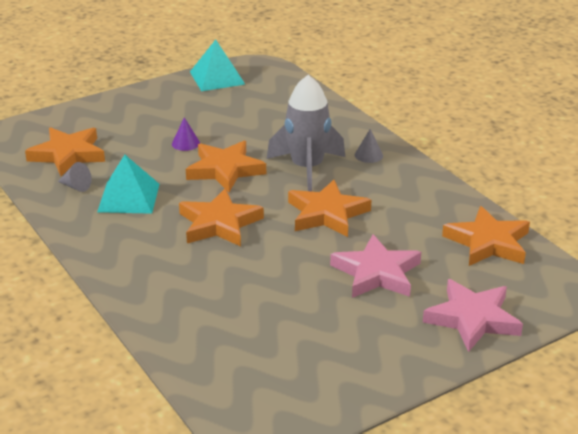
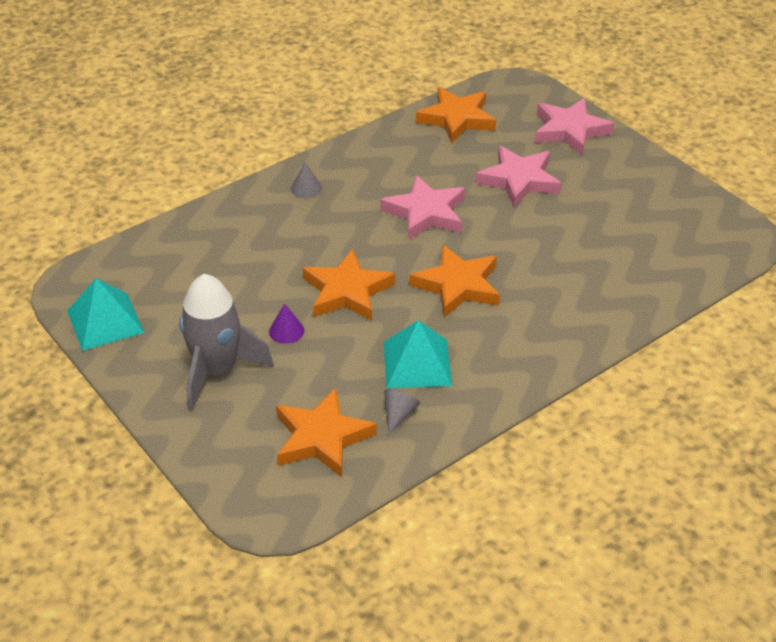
camera: 95 degrees left, 10 degrees up
grey rocket [267,75,345,192] -> grey rocket moved to [179,274,274,411]
orange star [288,180,371,237] -> pink star [381,175,465,240]

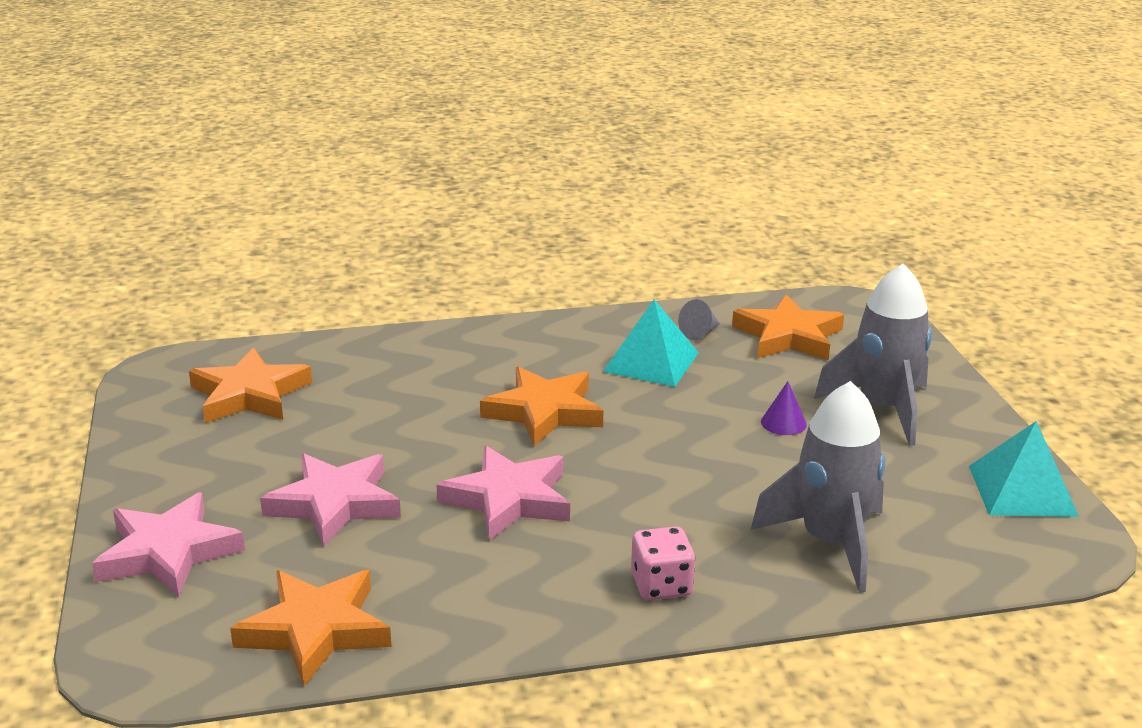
camera: 155 degrees left, 15 degrees down
grey cone [291,162,322,198] -> pink dice [631,526,695,600]
orange star [303,249,395,321] -> orange star moved to [189,348,312,423]
none -> grey rocket [751,381,885,593]

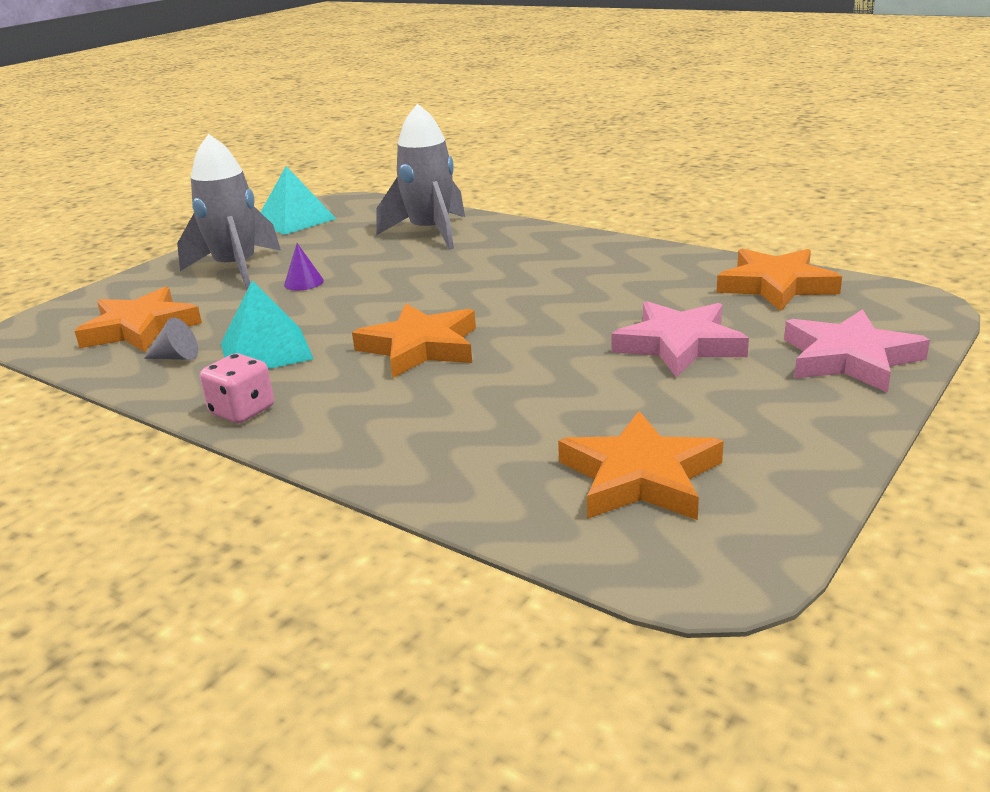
camera: 130 degrees left, 0 degrees up
pink star [436,446,570,541] -> none
pink dice [631,526,695,600] -> pink dice moved to [200,353,274,423]

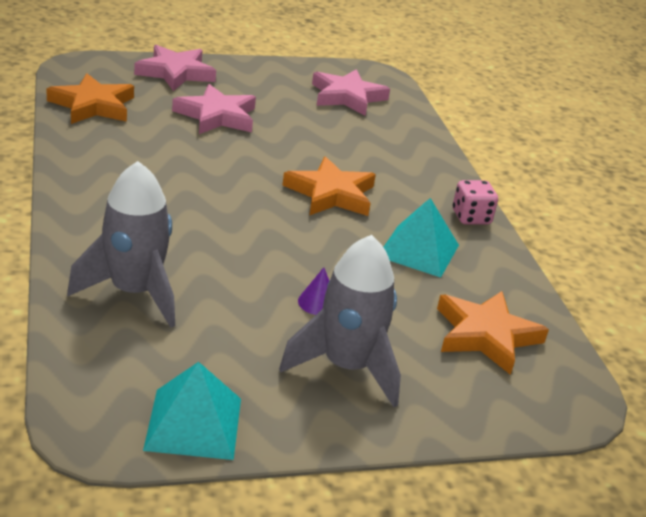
camera: 145 degrees left, 5 degrees up
grey cone [144,318,198,360] -> none
orange star [558,411,724,520] -> pink star [312,69,390,116]

